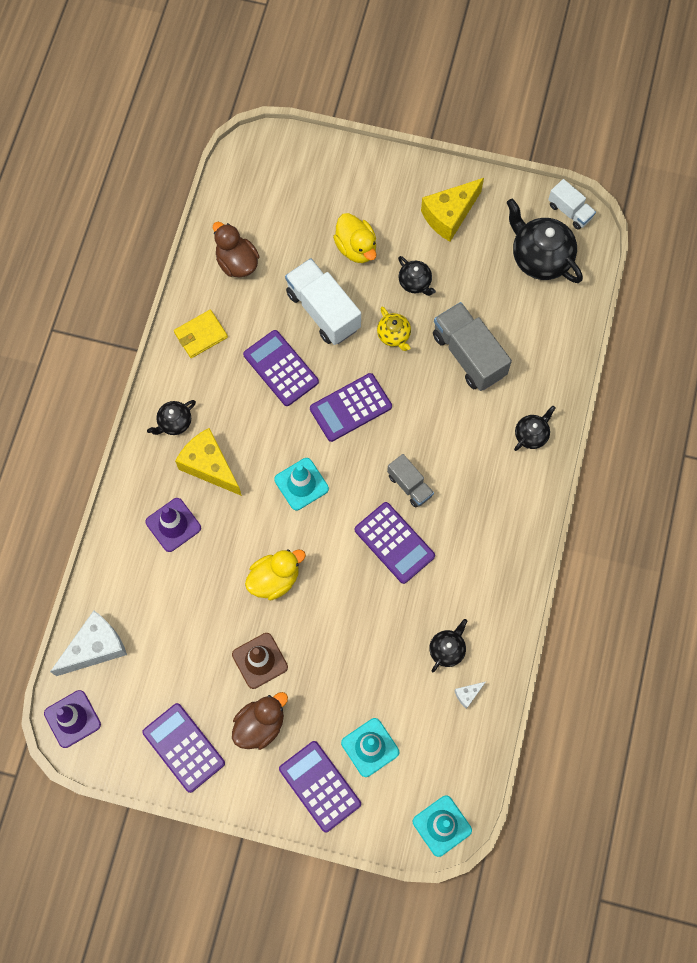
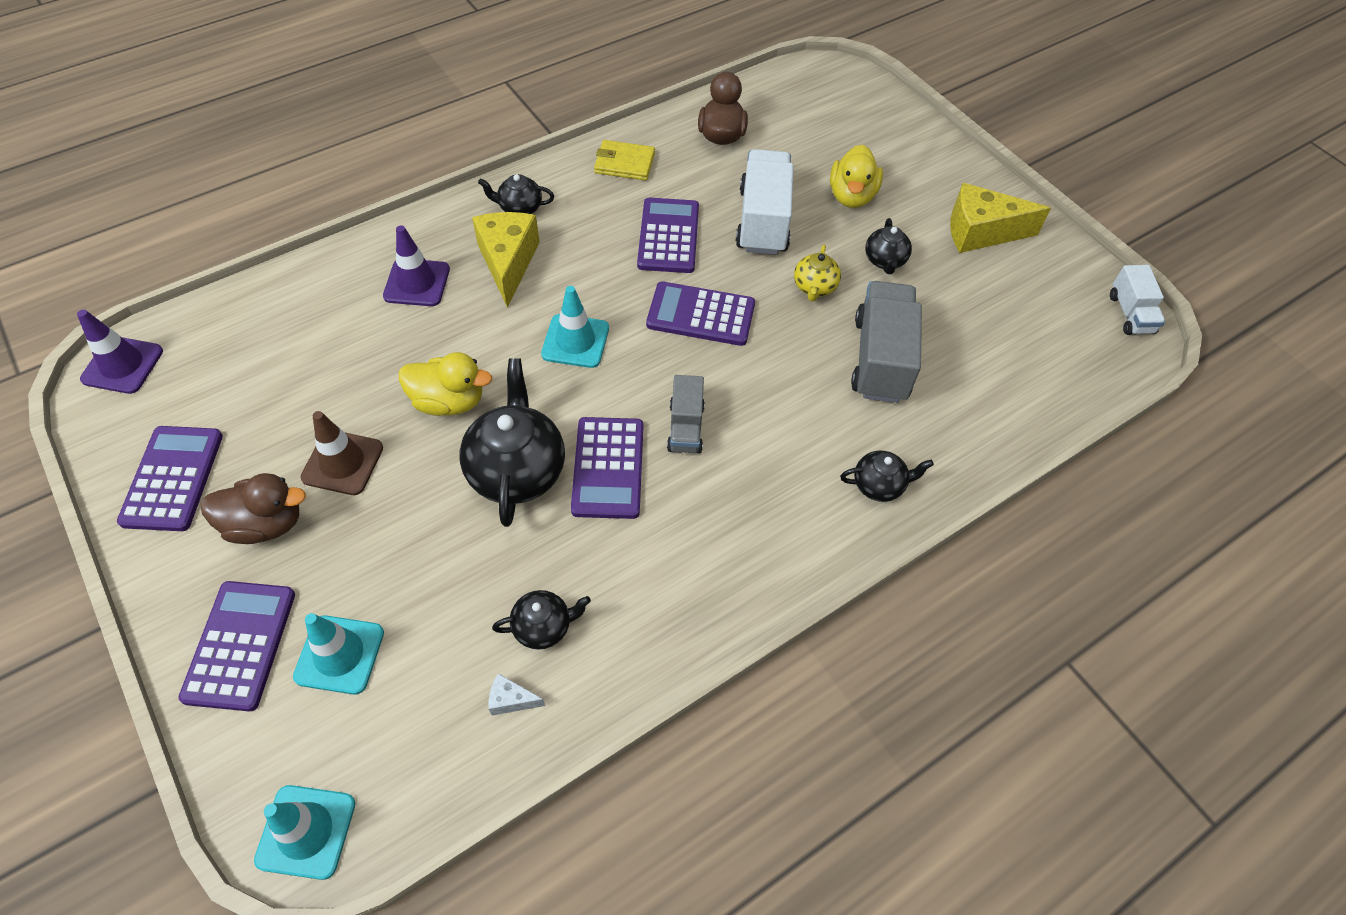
camera: 40 degrees right, 15 degrees down
white cheese [50,611,127,676] -> none
black teapot [506,199,583,283] -> black teapot moved to [460,358,565,527]

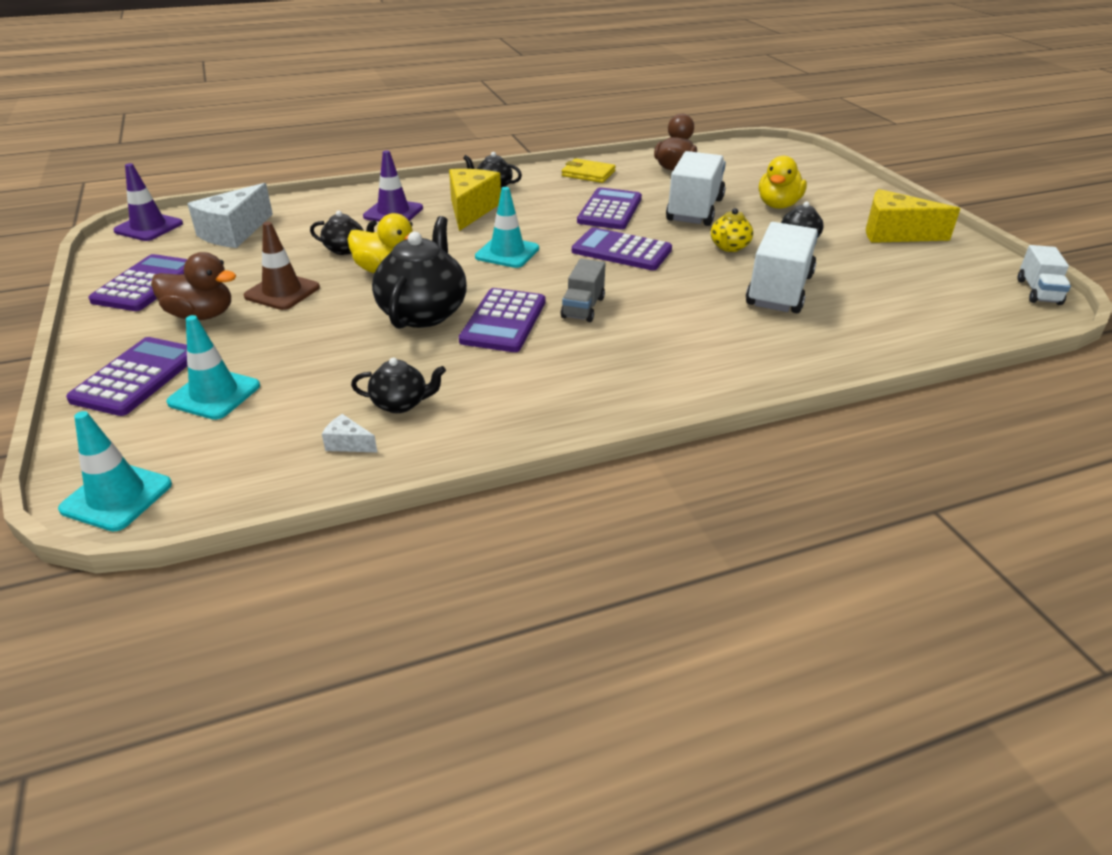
camera: 15 degrees right, 20 degrees down
black teapot [840,451,934,502] -> black teapot moved to [310,211,377,255]
grey truck [851,281,922,403] -> white truck [746,222,818,313]
none -> white cheese [187,183,273,248]

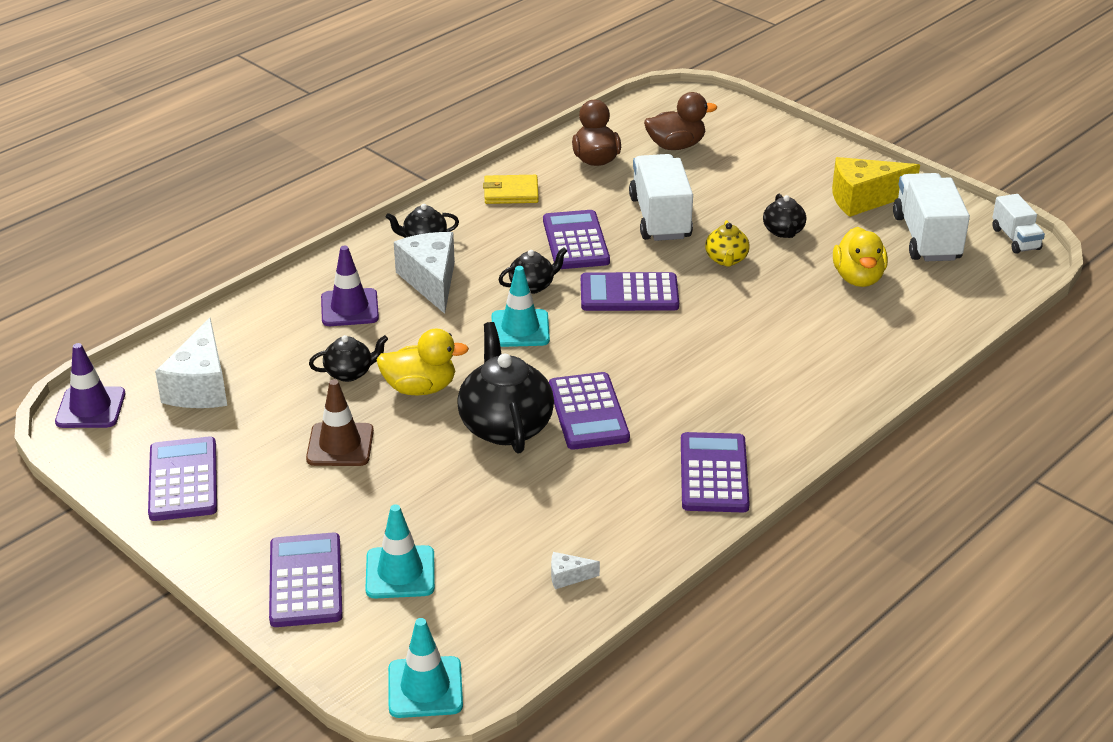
camera: 25 degrees left, 0 degrees up
brown duck [151,252,236,320] -> brown duck moved to [644,92,717,150]
black teapot [351,358,446,413] -> black teapot moved to [499,247,567,294]
yellow cheese [449,169,501,231] -> white cheese [394,232,455,314]
grey truck [561,259,605,322] -> none
white truck [746,222,818,313] -> white truck moved to [893,173,970,261]
yellow duck [759,156,807,209] -> yellow duck moved to [833,227,888,287]
none -> purple calculator [681,432,750,512]

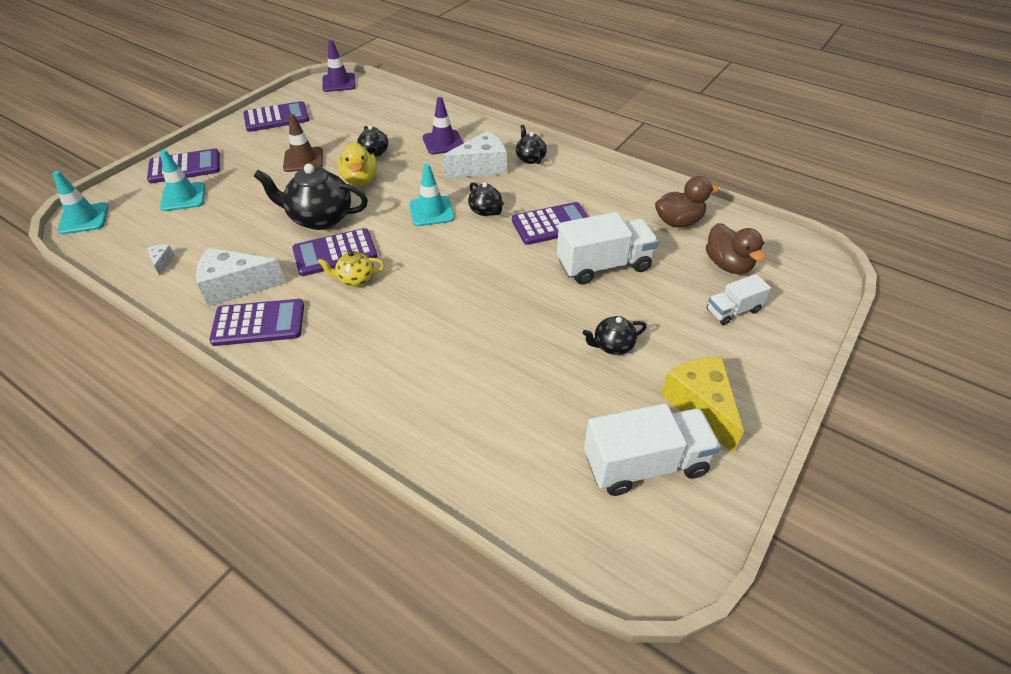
camera: 80 degrees right, 10 degrees up
white cheese [155,318,227,408] -> white cheese moved to [196,248,286,307]
black teapot [457,322,554,453] -> black teapot turned 150 degrees counterclockwise [254,164,368,230]
yellow wallet [483,175,539,204] -> none
purple calculator [581,272,679,311] -> none
yellow teapot [705,220,750,267] -> yellow teapot moved to [317,251,385,286]
yellow duck [833,227,888,287] -> none
white truck [992,194,1045,254] -> white truck moved to [706,274,771,325]

